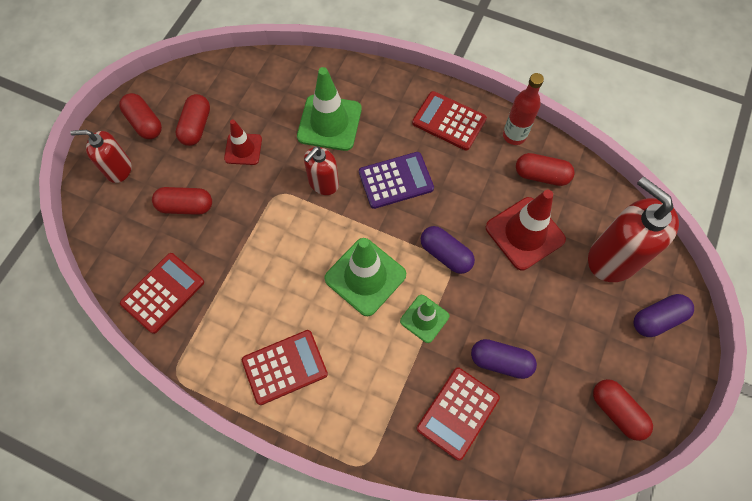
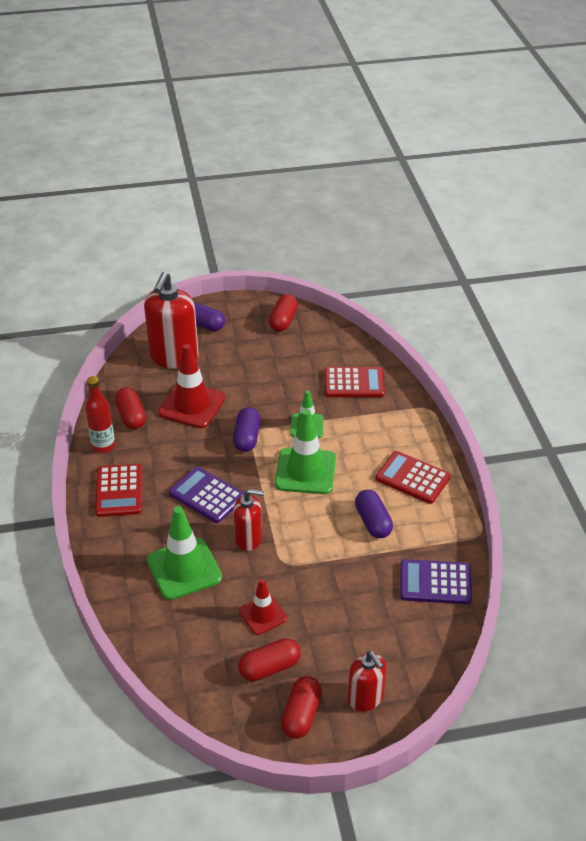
camera: 125 degrees left, 25 degrees down
red calculator [120,253,204,334] -> purple calculator [400,559,472,604]
red capsule [152,187,212,215] -> none
purple capsule [471,339,537,379] -> purple capsule moved to [355,490,393,538]

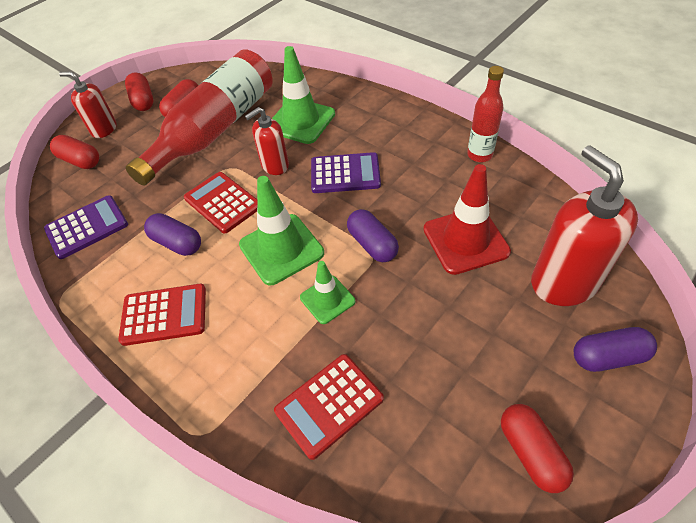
camera: 145 degrees right, 10 degrees up
red calculator [95,464,142,517] -> red calculator moved to [184,172,257,234]
red capsule [115,387,146,429] -> red capsule moved to [50,135,99,169]
red traffic cone [239,579,287,635] -> red bottle [126,49,273,185]

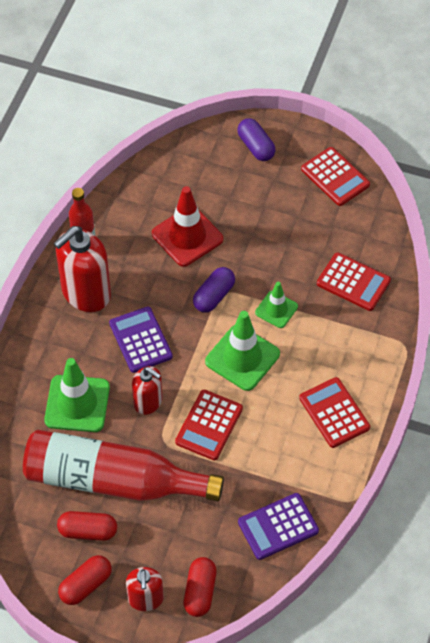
camera: 115 degrees left, 5 degrees up
purple calculator [44,195,128,259] -> purple calculator turned 60 degrees counterclockwise [238,493,319,560]
purple capsule [144,213,201,256] -> none
red capsule [501,404,574,493] -> red calculator [301,147,370,206]
red soap dispenser [531,146,638,306] -> red soap dispenser moved to [54,226,111,312]

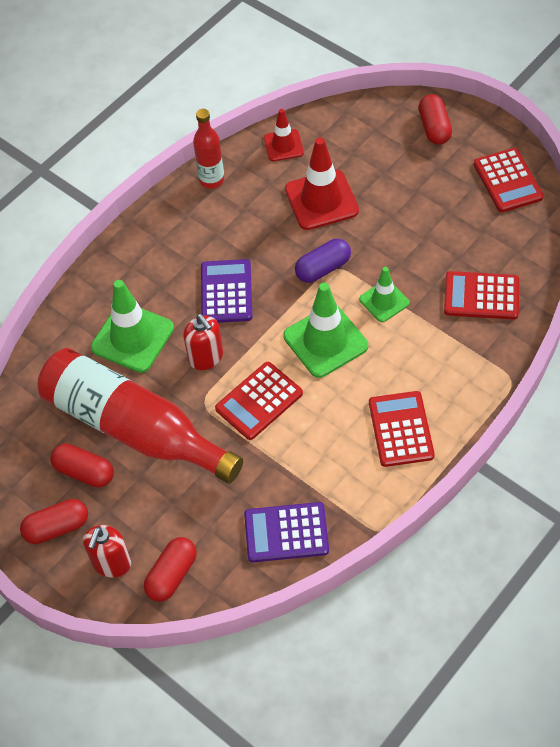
camera: 25 degrees right, 0 degrees up
red soap dispenser [54,226,111,312] -> none
purple capsule [237,118,276,161] -> red capsule [418,94,452,145]
red calculator [317,253,391,311] -> red calculator turned 135 degrees clockwise [444,271,519,319]
none -> red traffic cone [264,109,304,161]

